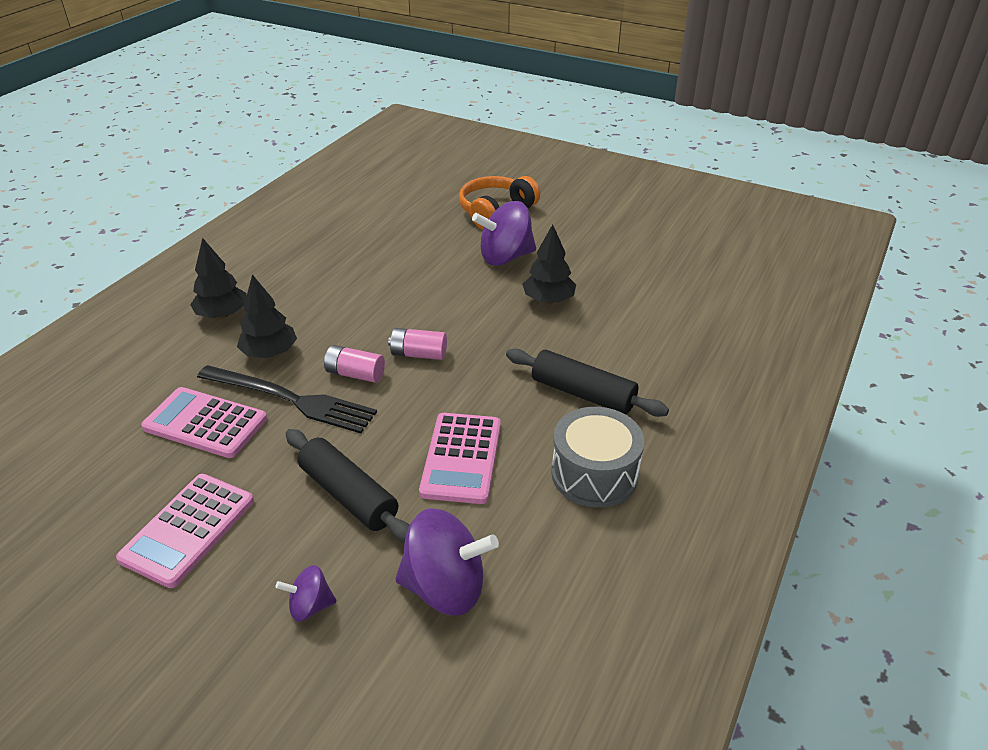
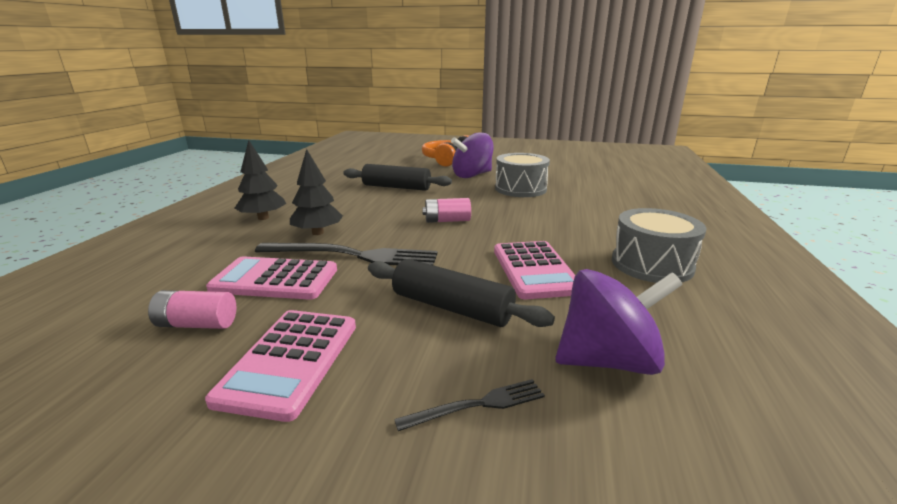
camera: 15 degrees left, 15 degrees down
purple spinning top [275,565,337,621] -> black fork [394,379,545,431]
pink battery [324,345,385,383] -> pink battery moved to [148,290,236,329]
black rolling pin [506,349,669,417] -> black rolling pin moved to [344,164,452,191]
black tree [522,224,576,304] -> grey drum [495,153,550,197]

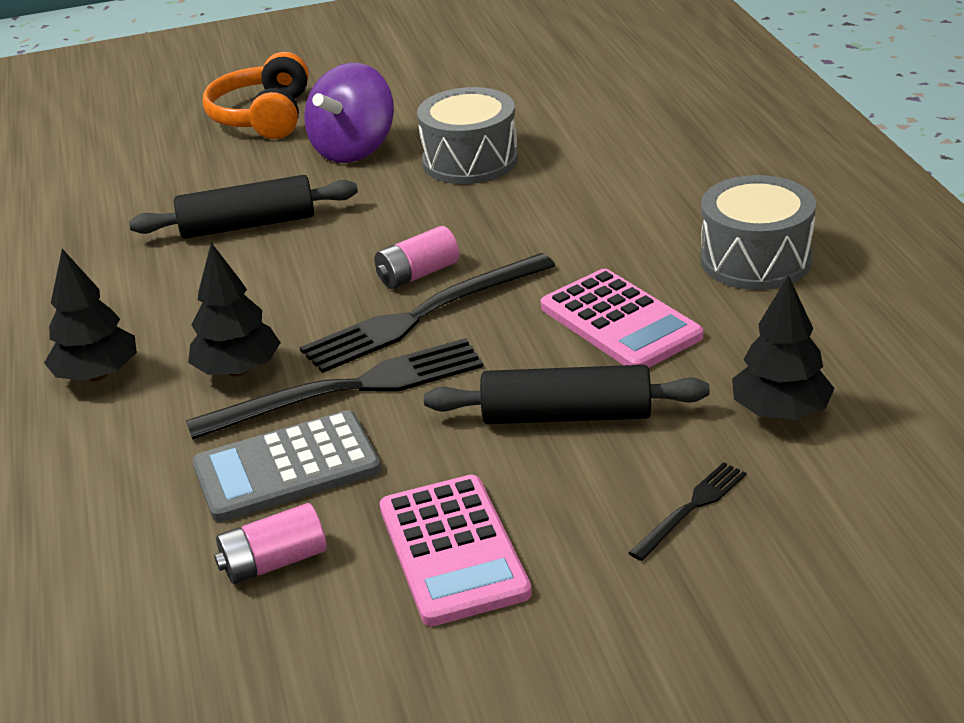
camera: 25 degrees left, 10 degrees up
pink calculator [206,256,337,300] -> grey calculator [192,410,381,522]
purple spinning top [555,269,683,375] -> black tree [732,275,835,420]
none -> black fork [300,253,555,373]

